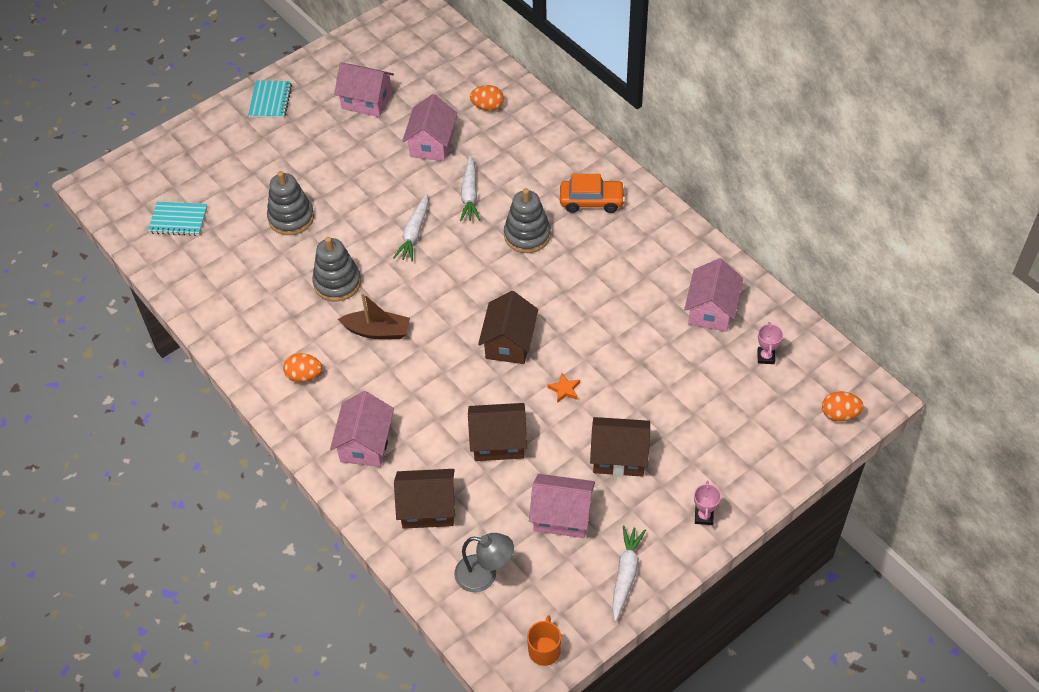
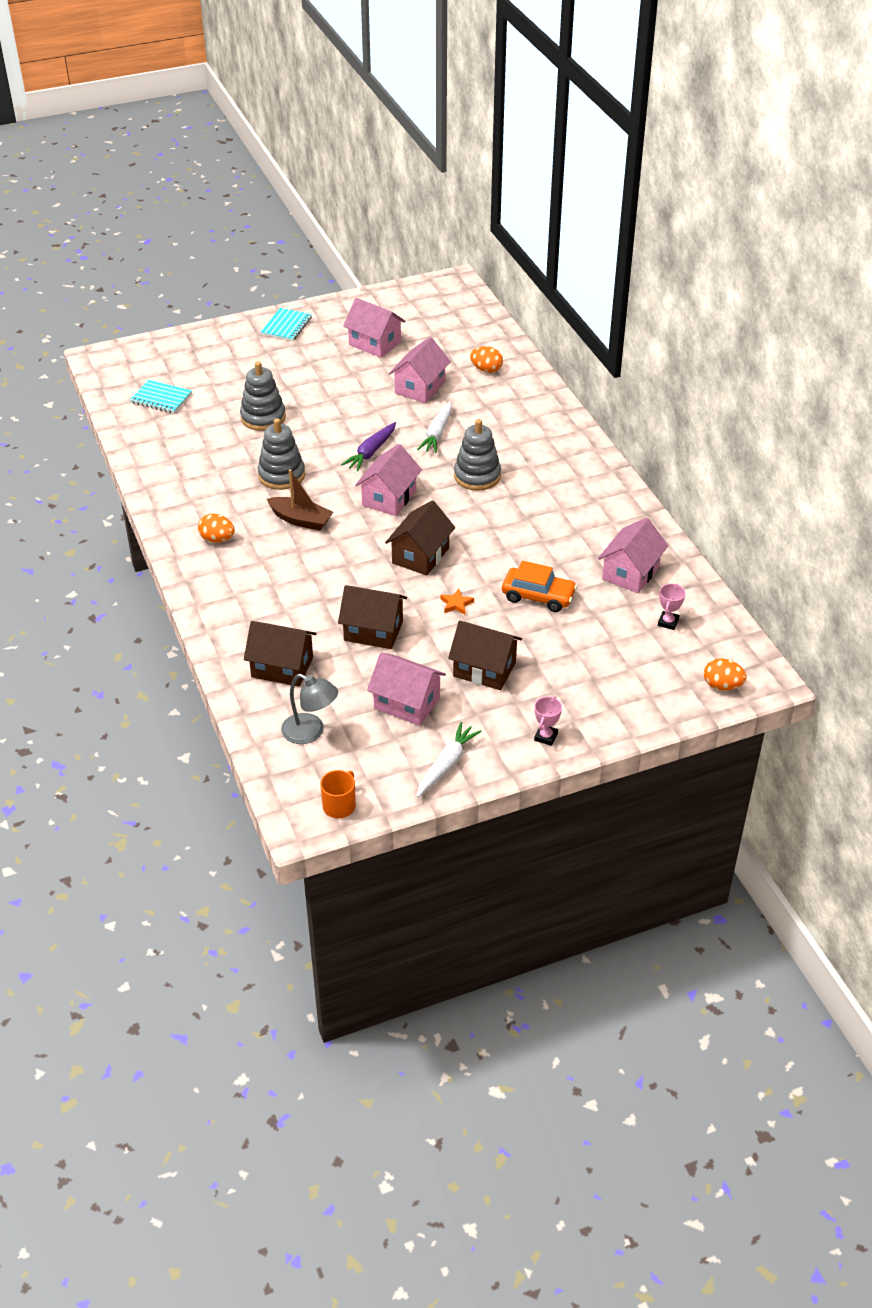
camera: 15 degrees right, 10 degrees down
pink house [330,391,394,467] -> pink house moved to [355,444,422,516]
white carrot [393,193,429,262] -> purple carrot [341,422,396,472]
orange car [560,174,625,213] -> orange car moved to [502,561,577,612]

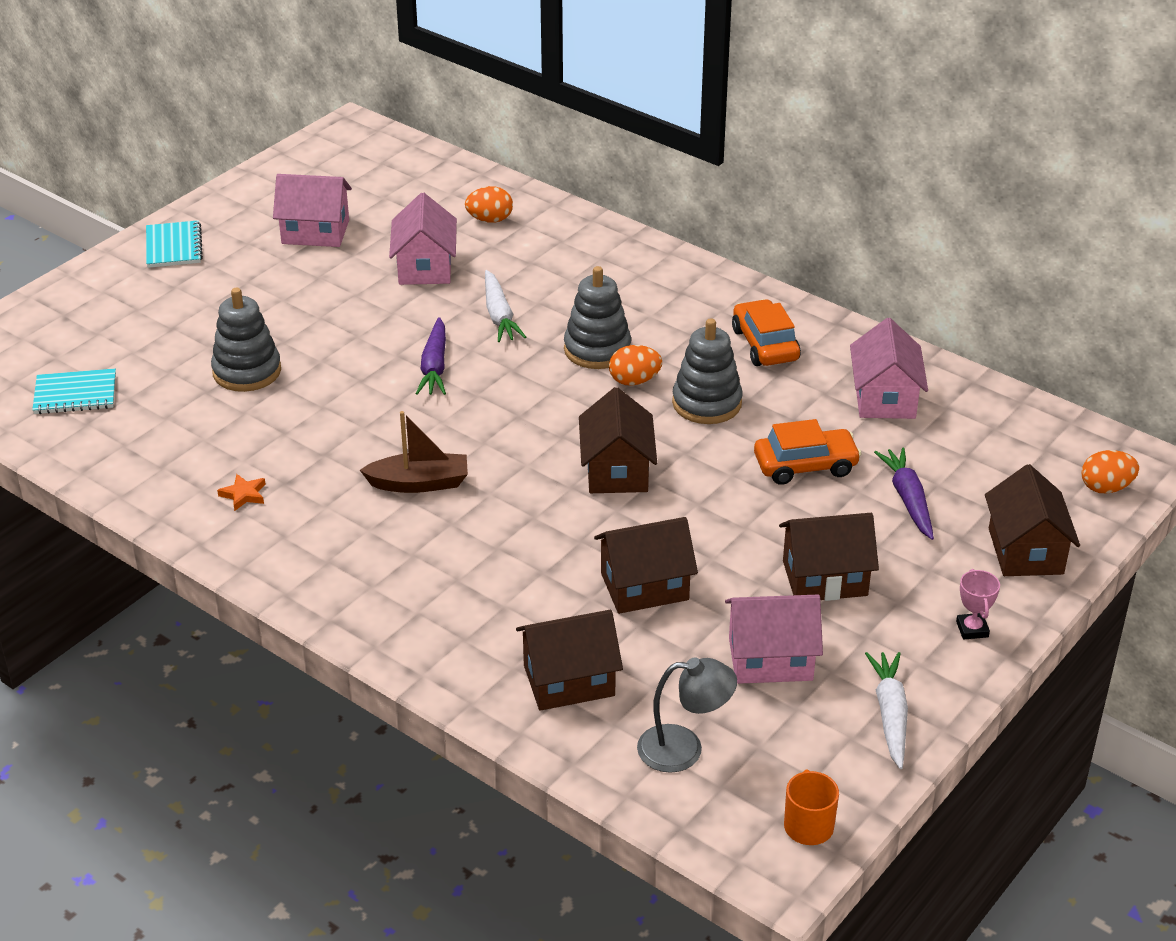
camera: 30 degrees left, 5 degrees down
orange egg [198,513,235,543] -> orange egg moved to [609,345,662,386]
grey stacking toy [258,418,305,490] -> grey stacking toy moved to [672,318,743,424]
pink house [355,444,422,516] -> none
orange star [441,589,474,615] -> orange star moved to [217,474,266,511]
pink trophy [658,584,686,630] -> none
none -> orange car [732,299,801,366]
none -> purple carrot [874,447,934,540]
none -> brown house [985,464,1080,576]

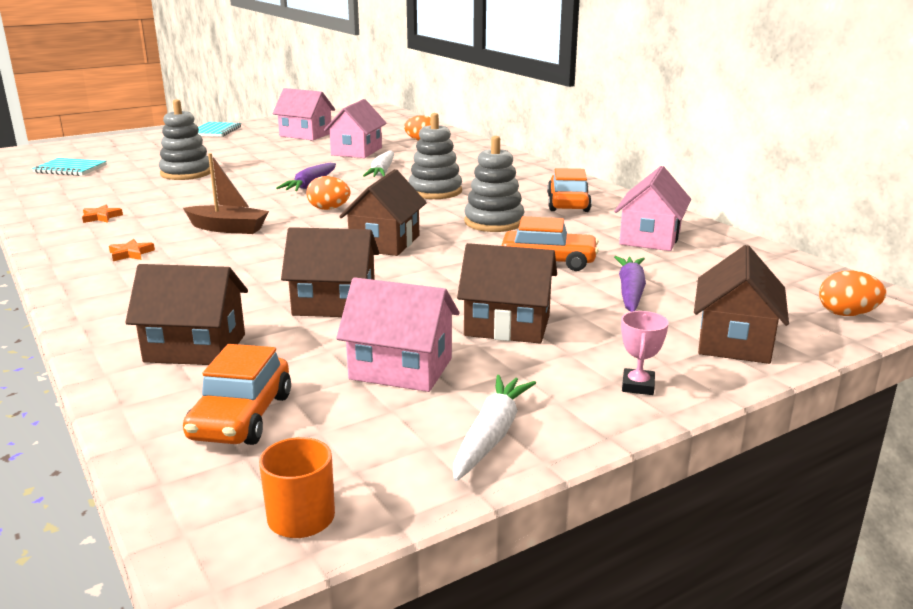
camera: 20 degrees right, 15 degrees down
orange egg [609,345,662,386] -> orange egg moved to [306,176,351,210]
grey lamp [637,657,737,773] -> orange car [183,344,291,445]
none -> orange star [109,239,155,261]

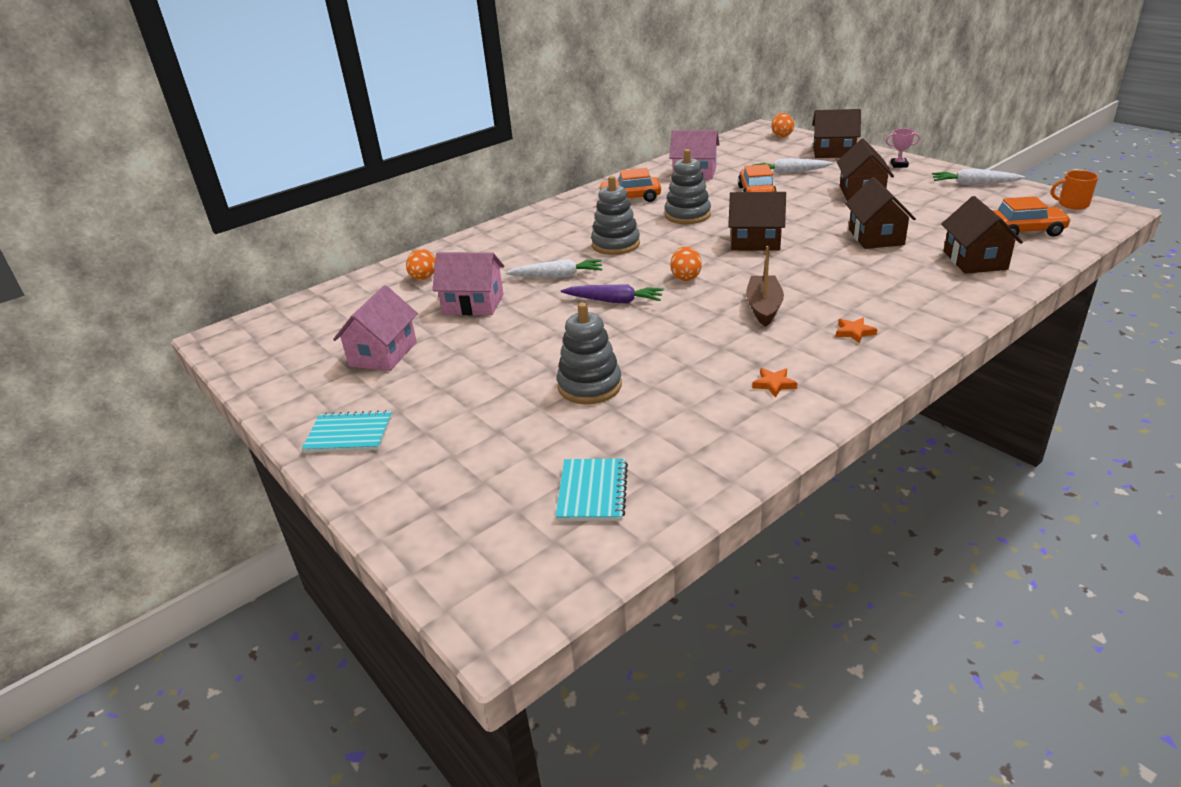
camera: 95 degrees left, 10 degrees up
pink house [336,277,459,392] -> none
purple carrot [614,256,646,312] -> white carrot [753,158,833,174]

